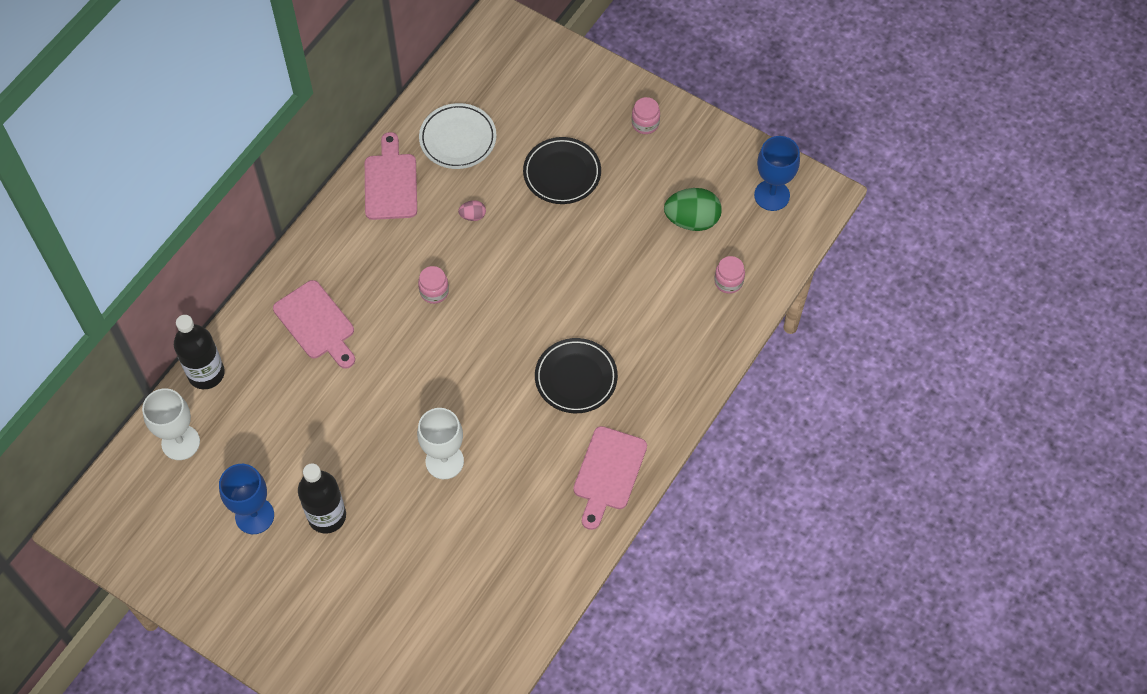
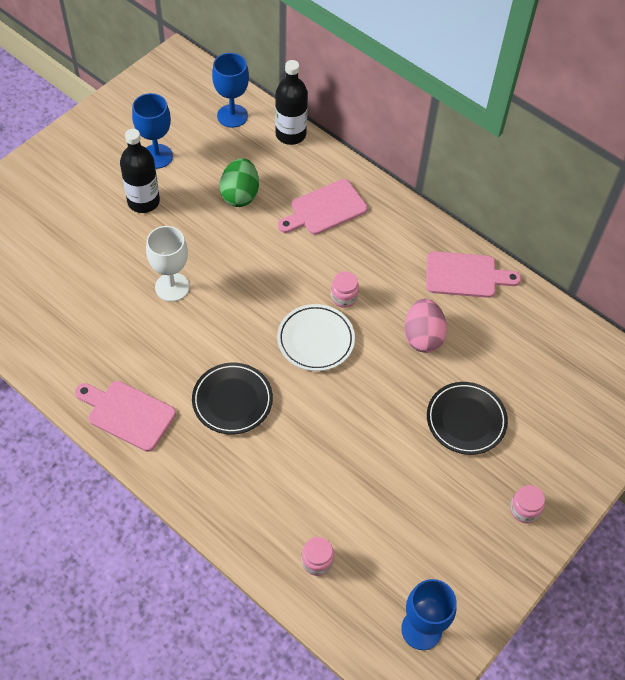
camera: 95 degrees right, 5 degrees down
white goblet [142,388,200,460] -> blue goblet [212,53,249,128]
white plate [419,103,497,169] -> white plate moved to [277,304,355,371]
pink egg [458,200,486,221] -> pink egg [404,298,447,353], size x2.07
green egg [664,188,722,231] -> green egg moved to [220,158,259,207]

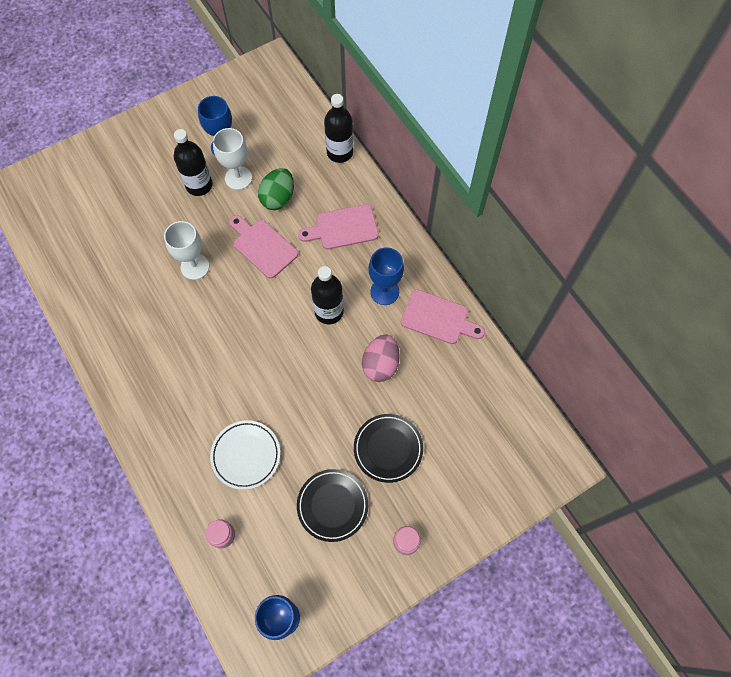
camera: 20 degrees right, 10 degrees up
pink cutting board [75,381,176,452] -> pink cutting board moved to [229,215,298,279]
black plate [192,363,273,435] -> black plate moved to [297,469,368,542]
blue goblet [212,53,249,128] -> blue goblet moved to [369,247,404,305]
white plate [277,304,355,371] -> white plate moved to [210,420,280,490]
pink jar [331,271,359,308] -> black bottle [311,266,344,324]
none -> white goblet [213,128,252,190]

